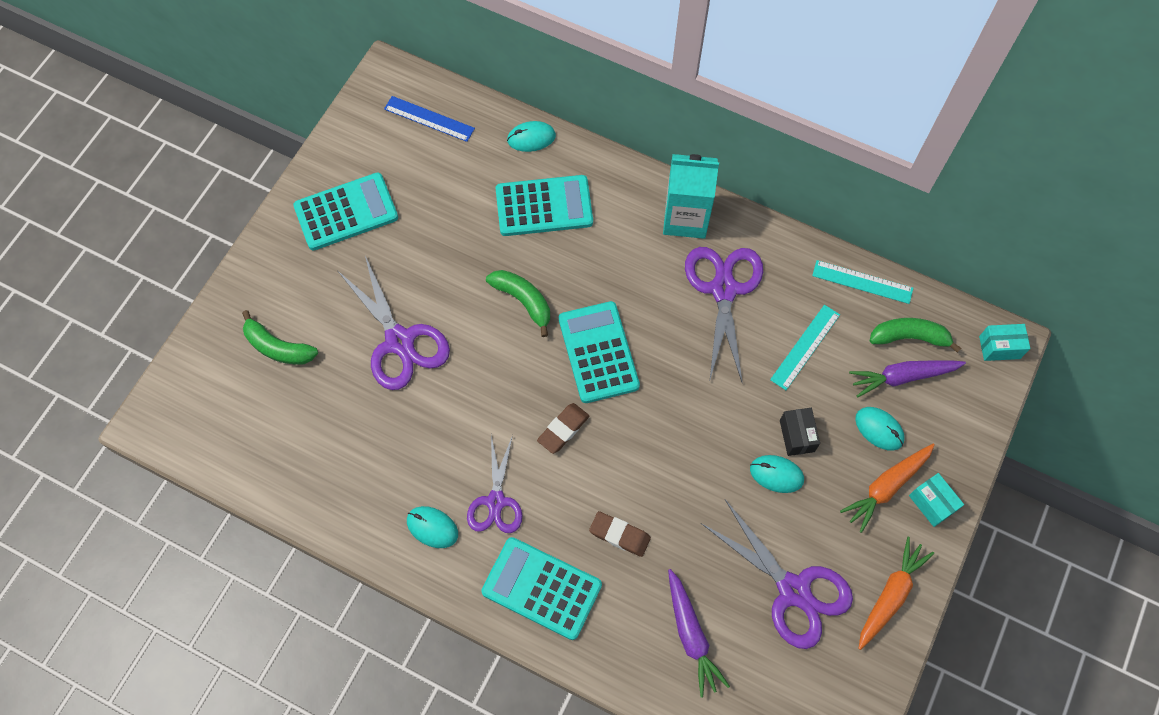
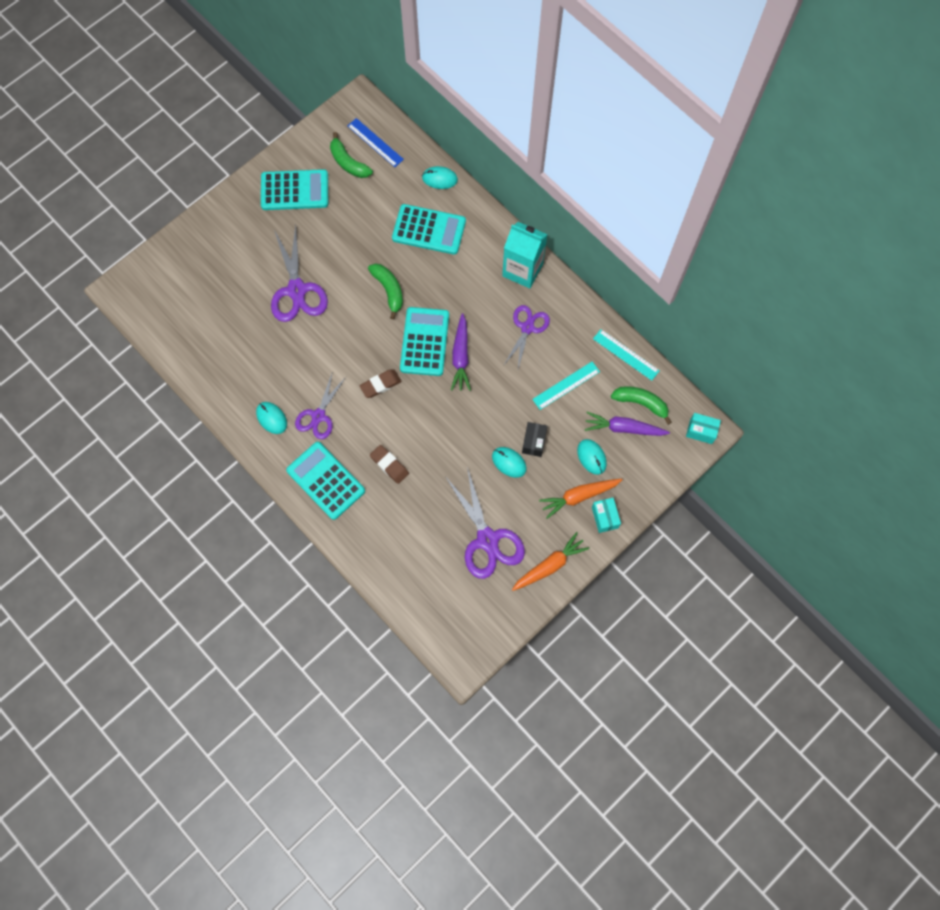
camera: 20 degrees right, 5 degrees up
green banana [242,310,318,365] -> green banana moved to [330,132,373,178]
purple carrot [668,569,730,697] -> purple carrot moved to [451,313,471,391]
purple scissors [685,247,763,382] -> purple scissors [504,305,550,368], size x0.65

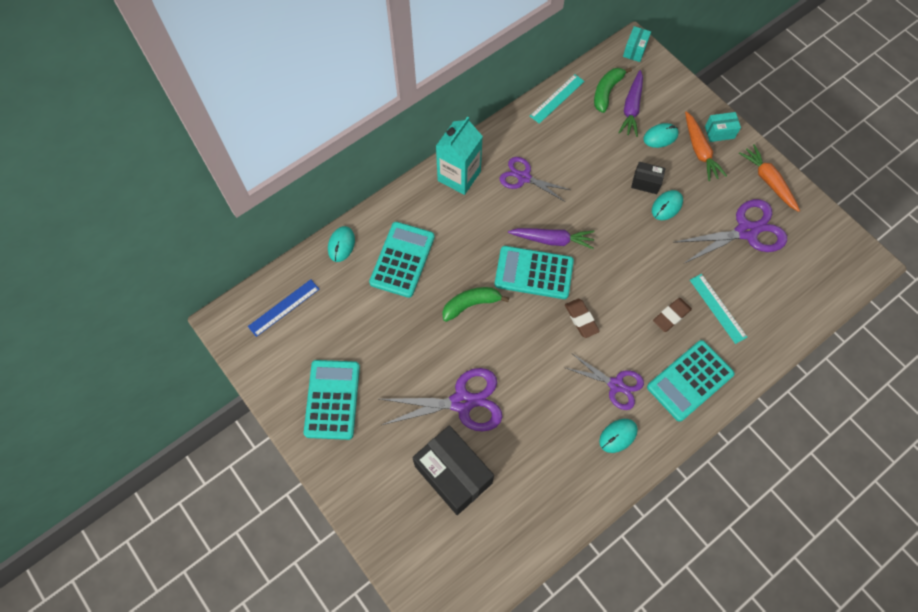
camera: 85 degrees left, 5 degrees down
green banana [330,132,373,178] -> none
turquoise ruler [532,362,600,410] -> turquoise ruler moved to [690,274,747,344]
none -> black box [412,425,494,515]

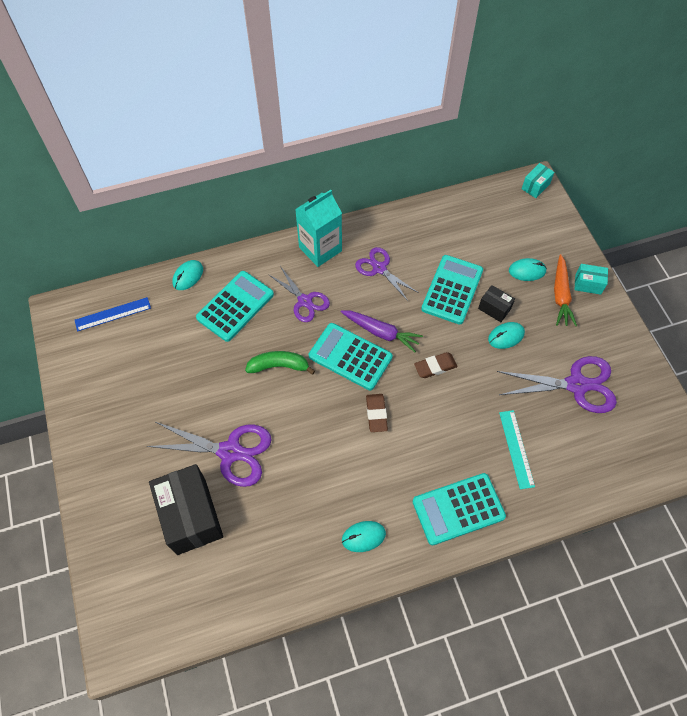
camera: 20 degrees right, 5 degrees down
turquoise calculator [304,360,360,440] -> turquoise calculator moved to [421,255,483,324]
turquoise ruler [530,74,584,124] -> none
purple scissors [566,354,644,410] -> purple scissors moved to [268,266,330,322]
green banana [594,67,632,113] -> none
purple carrot [618,70,643,137] -> none
brown eraser [653,298,692,332] -> brown eraser moved to [414,352,458,378]
orange carrot [739,144,800,212] -> none

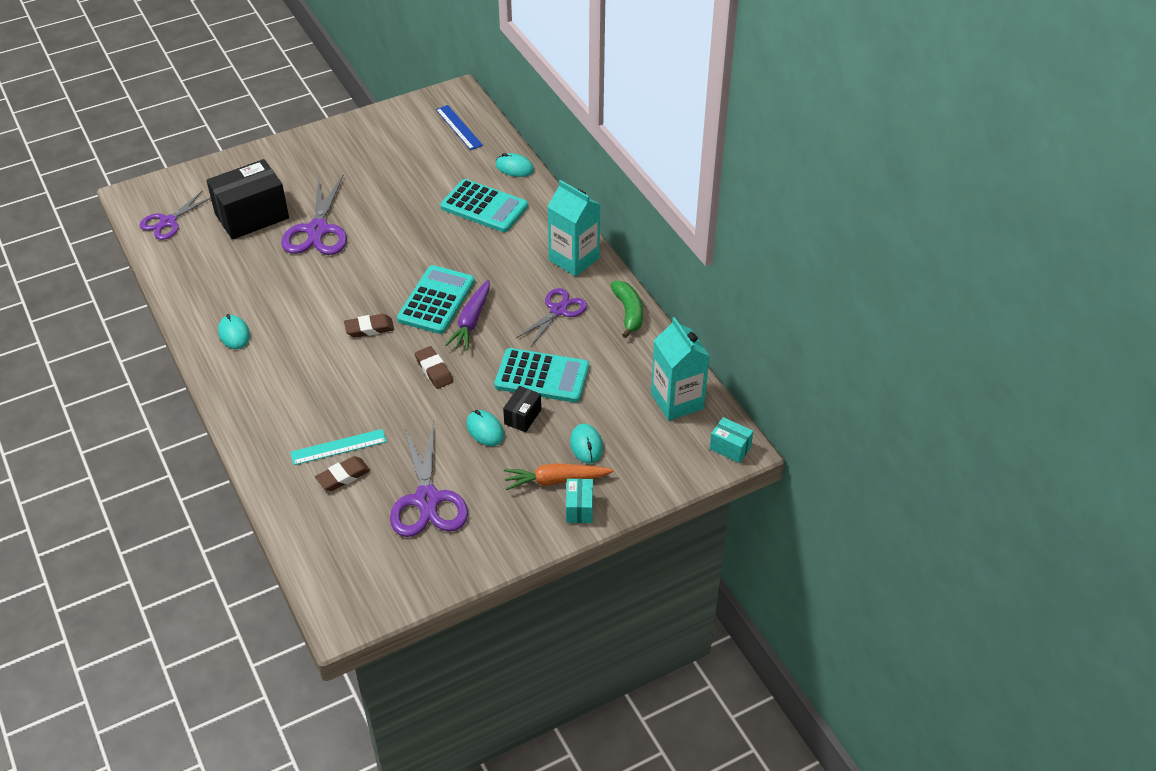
camera: 80 degrees right, 15 degrees down
green banana [245,351,315,375] -> green banana moved to [611,281,643,338]
purple scissors [268,266,330,322] -> purple scissors moved to [139,190,211,240]
turquoise calculator [412,473,506,546] -> none
none -> brown eraser [315,456,370,491]
none -> turquoise carton [651,317,710,421]

